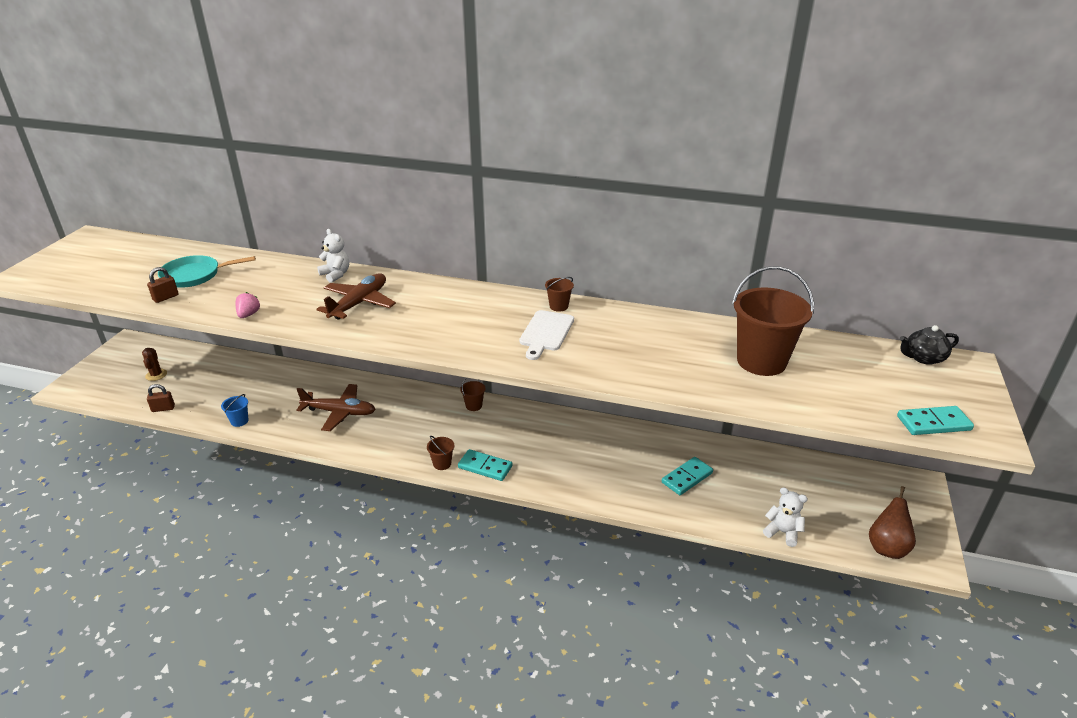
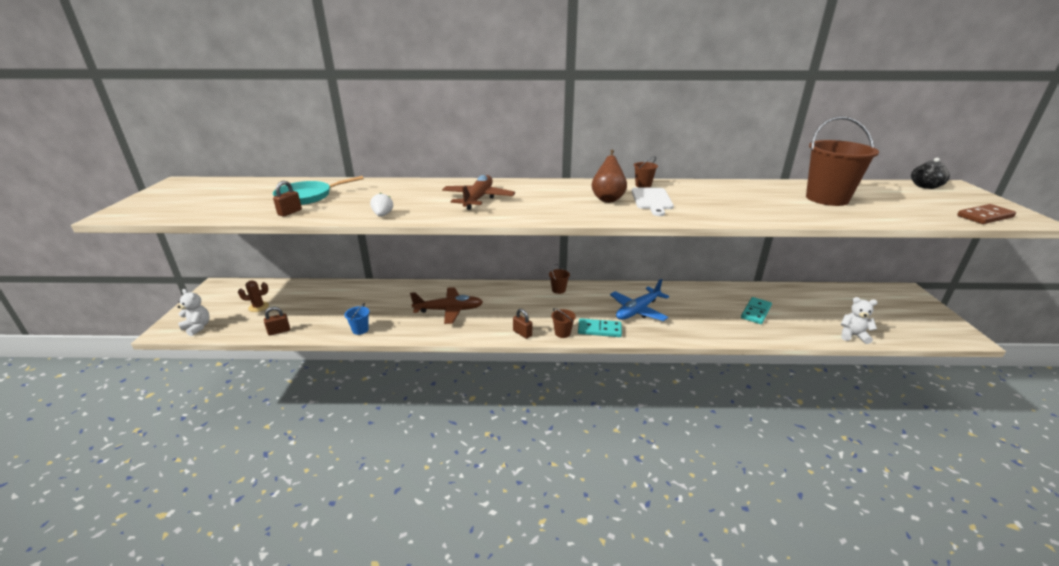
camera: 15 degrees left, 5 degrees down
brown cactus [142,348,167,381] -> brown cactus turned 75 degrees counterclockwise [238,281,269,312]
pink strawberry [235,292,261,318] -> white strawberry [370,193,393,217]
white teddy bear [317,229,349,283] -> white teddy bear moved to [178,289,210,336]
brown pear [869,486,916,559] -> brown pear moved to [592,150,627,203]
turquoise domino [897,406,974,435] -> brown domino [957,204,1016,224]
none -> brown padlock [513,308,532,339]
none -> blue plane [610,279,669,321]

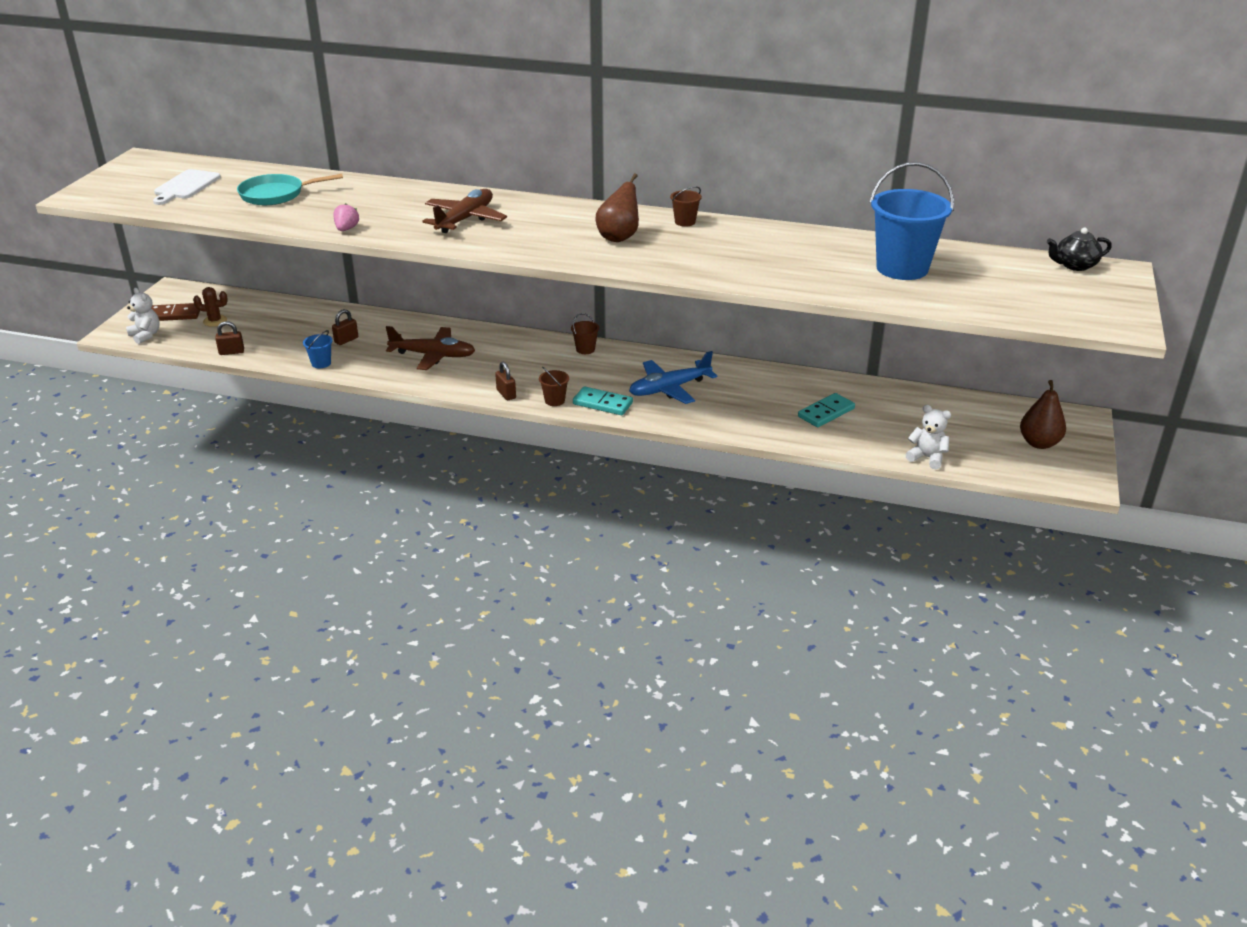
camera: 15 degrees right, 5 degrees up
brown padlock [273,181,302,217] -> brown padlock moved to [332,309,358,345]
white strawberry [370,193,393,217] -> pink strawberry [333,203,359,231]
white cutting board [631,187,674,216] -> white cutting board moved to [153,169,221,205]
brown bucket [806,116,879,206] -> blue bucket [870,162,954,280]
brown domino [957,204,1016,224] -> brown domino moved to [151,303,200,321]
none -> brown pear [1020,380,1066,449]

